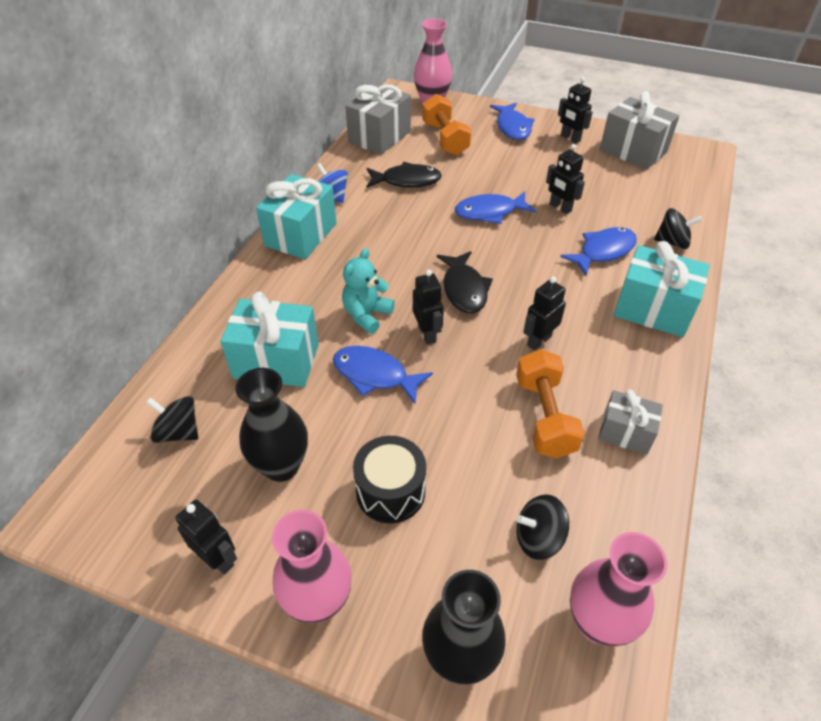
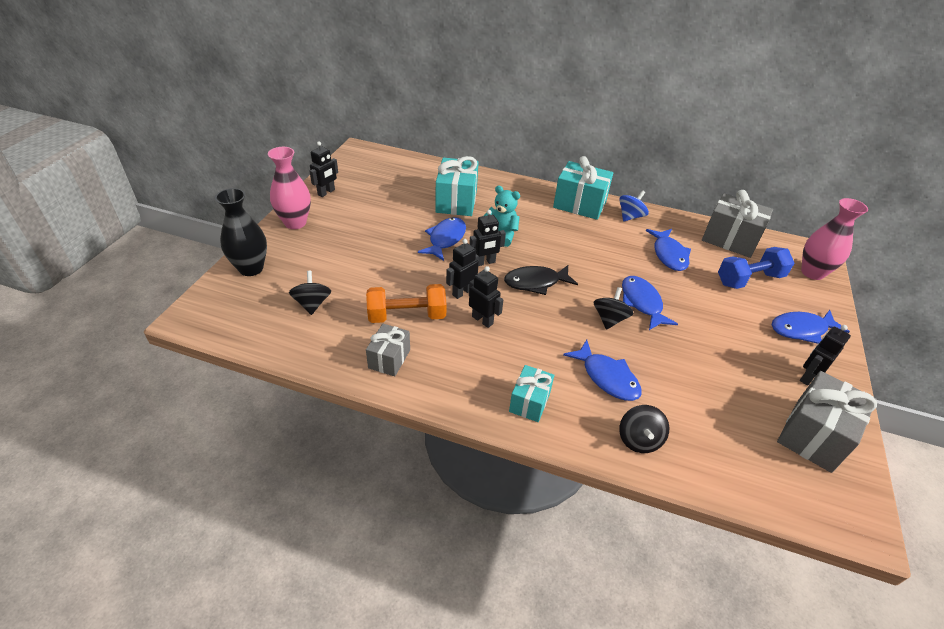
camera: 85 degrees right, 5 degrees down
black spinning top [146,396,198,443] -> black spinning top moved to [594,287,634,330]
black vase [235,368,308,482] -> none
black drum [353,436,426,523] -> none
black fish [366,162,442,188] -> blue fish [646,229,691,271]
orange dumbbell [422,94,471,156] -> blue dumbbell [718,247,794,289]
black robot [546,144,585,214] -> black robot moved to [446,239,479,299]
pink vase [570,532,667,646] -> none
turquoise gift [614,241,710,337] -> turquoise gift [509,365,554,422], size x0.60

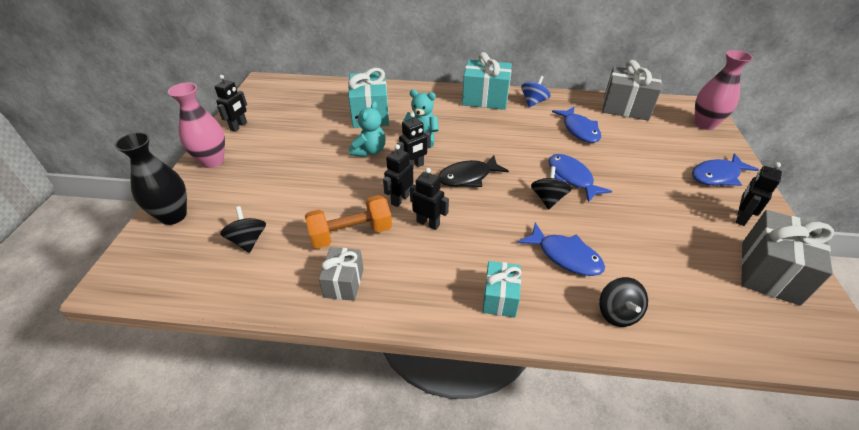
camera: 10 degrees left, 0 degrees up
blue fish [418,217,466,261] -> turquoise teddy bear [349,101,386,157]
blue dumbbell [718,247,794,289] -> none

